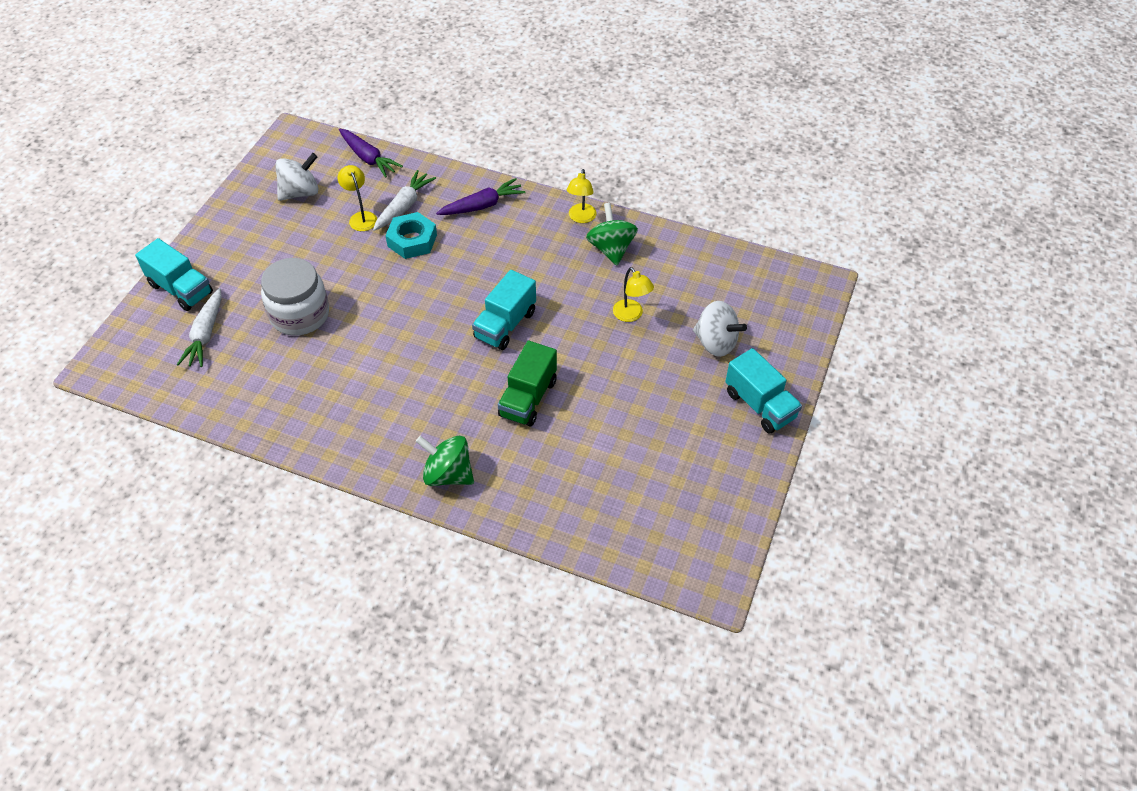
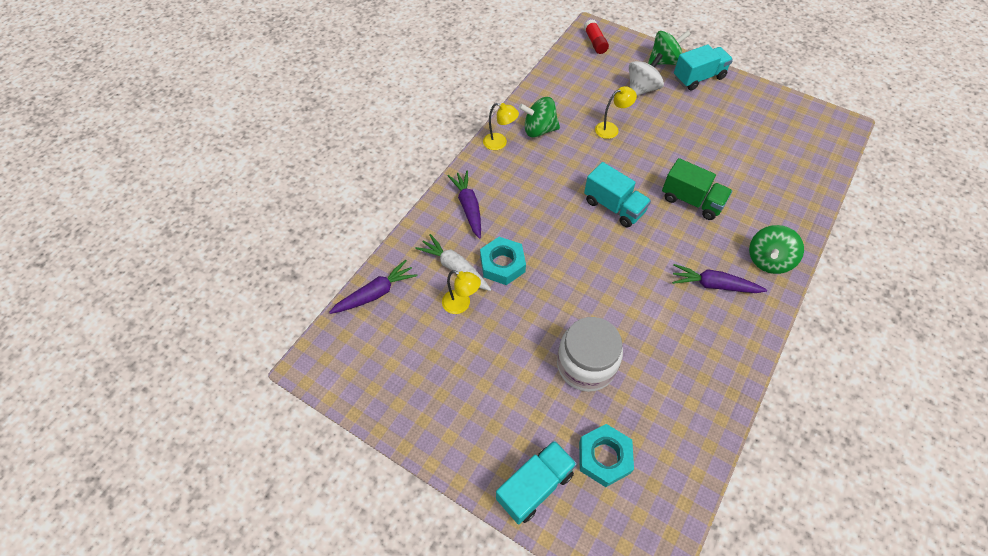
camera: 80 degrees left, 5 degrees up
white carrot [177,288,222,367] -> turquoise nut [579,424,634,487]
white spinning top [275,153,318,201] -> none
yellow lamp [338,165,377,231] -> yellow lamp turned 135 degrees counterclockwise [442,270,481,314]
none -> red glue stick [584,19,609,54]
none -> green spinning top [648,31,691,65]
none -> purple carrot [672,264,767,293]

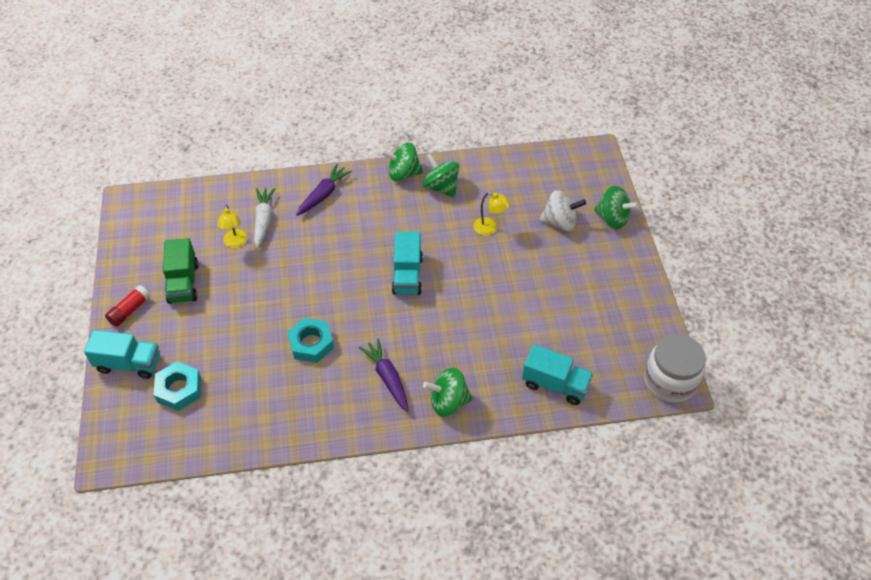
camera: 50 degrees right, 5 degrees down
purple carrot [329,260,417,314] -> none
turquoise nut [480,237,526,285] -> turquoise nut moved to [287,318,334,363]
yellow lamp [483,103,519,150] -> green spinning top [381,143,423,181]
white jar [557,317,623,392] -> white jar moved to [644,334,706,403]
red glue stick [584,19,609,54] -> red glue stick moved to [105,285,150,327]
green truck [662,158,732,220] -> green truck moved to [163,238,199,304]
turquoise truck [674,44,733,91] -> turquoise truck moved to [522,344,593,405]

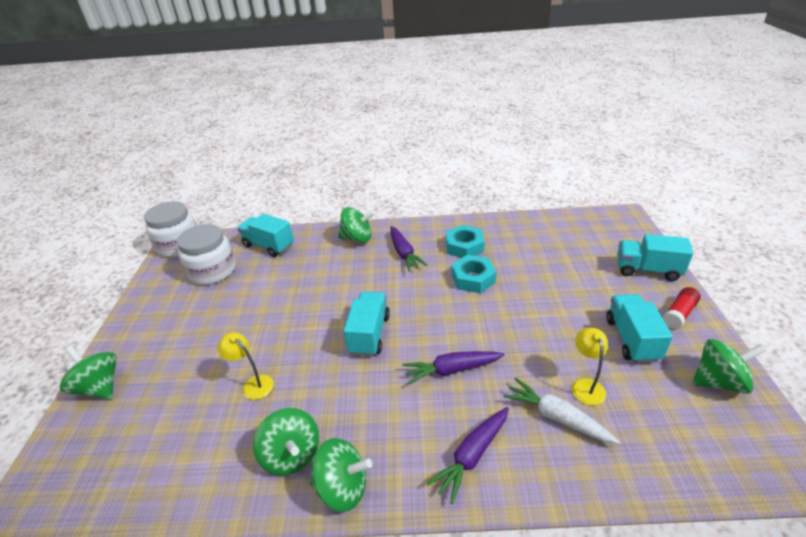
camera: 170 degrees left, 15 degrees down
turquoise nut [154,361,201,411] -> turquoise nut moved to [446,225,484,258]
green truck [163,238,199,304] -> turquoise truck [606,294,673,363]
white carrot [254,188,276,249] -> white carrot turned 120 degrees clockwise [503,378,620,444]
white spinning top [539,190,586,231] -> none
none -> white jar [177,224,236,285]
none -> purple carrot [402,351,505,385]
none -> green spinning top [692,339,766,394]

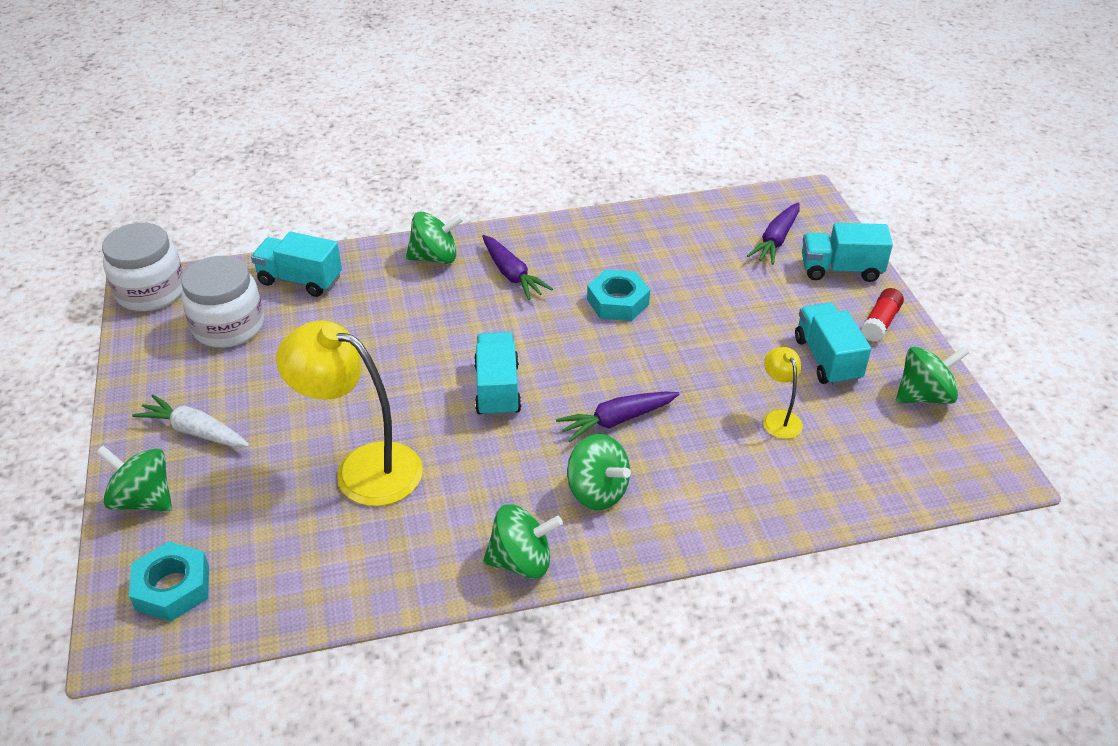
camera: 15 degrees left, 5 degrees up
yellow lamp [217,332,274,400] -> yellow lamp [276,321,423,506], size x2.07
green spinning top [253,408,319,475] -> green spinning top moved to [567,434,631,510]
purple carrot [426,407,509,504] -> purple carrot moved to [747,202,800,265]
turquoise nut [446,225,484,258] -> turquoise nut moved to [129,542,209,622]
white carrot [503,378,620,444] -> white carrot moved to [132,395,250,447]

